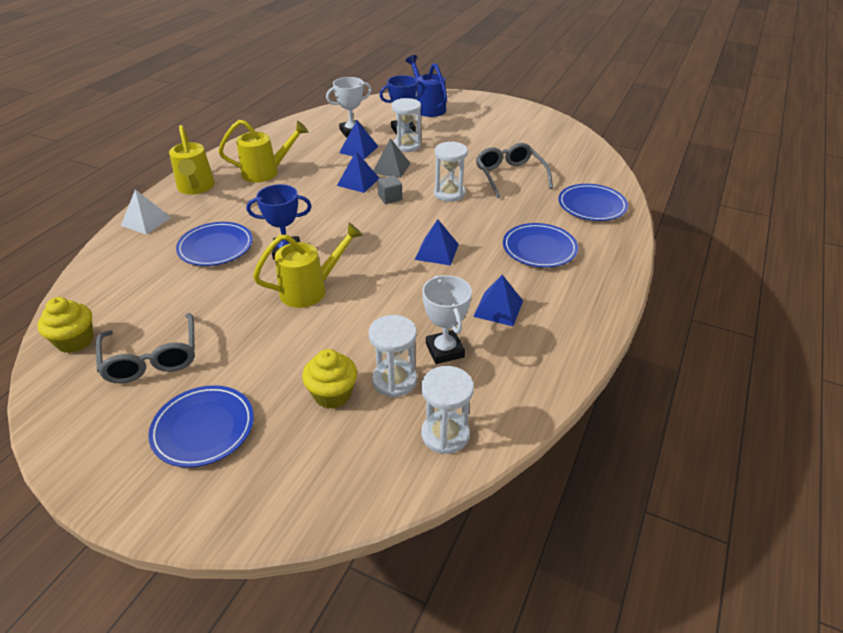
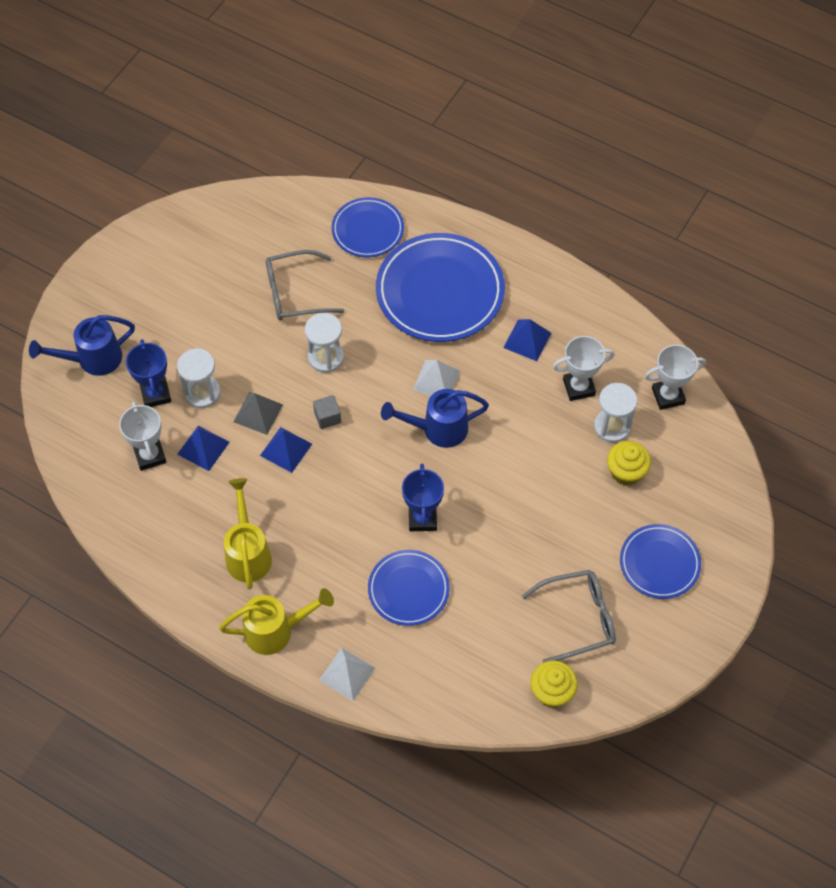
camera: 85 degrees left, 20 degrees up
yellow watering can [253,223,363,308] -> none
blue pyramid [415,219,459,266] -> white pyramid [413,360,460,396]
white hourglass [421,366,474,454] -> white trophy [645,345,706,410]
blue plate [503,223,578,268] -> blue plate [376,233,505,342], size x1.74
none -> blue watering can [381,389,489,448]

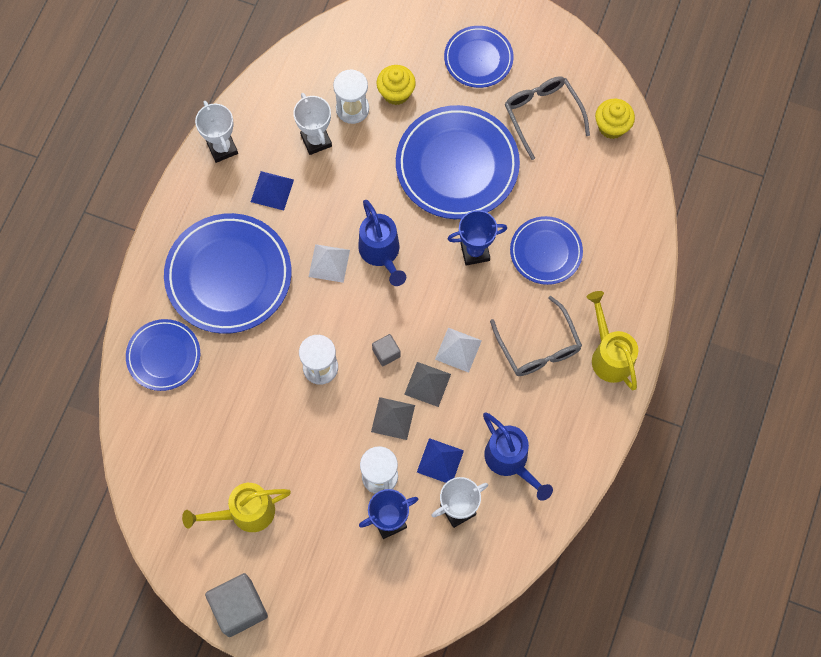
camera: 100 degrees left, 10 degrees up
blue watering can [29,315,135,376] -> blue watering can moved to [483,413,553,501]
yellow watering can [224,478,272,589] -> yellow watering can moved to [182,483,291,532]
blue pyramid [260,427,312,473] -> grey pyramid [404,362,451,407]
grey glasses [266,250,344,321] -> grey glasses moved to [490,296,582,376]
white pyramid [319,648,375,701] -> white pyramid moved to [435,328,482,373]
white trophy [645,345,706,410] -> white trophy moved to [195,101,238,163]
none -> grey cube [205,573,268,637]
none -> blue plate [396,105,520,219]

